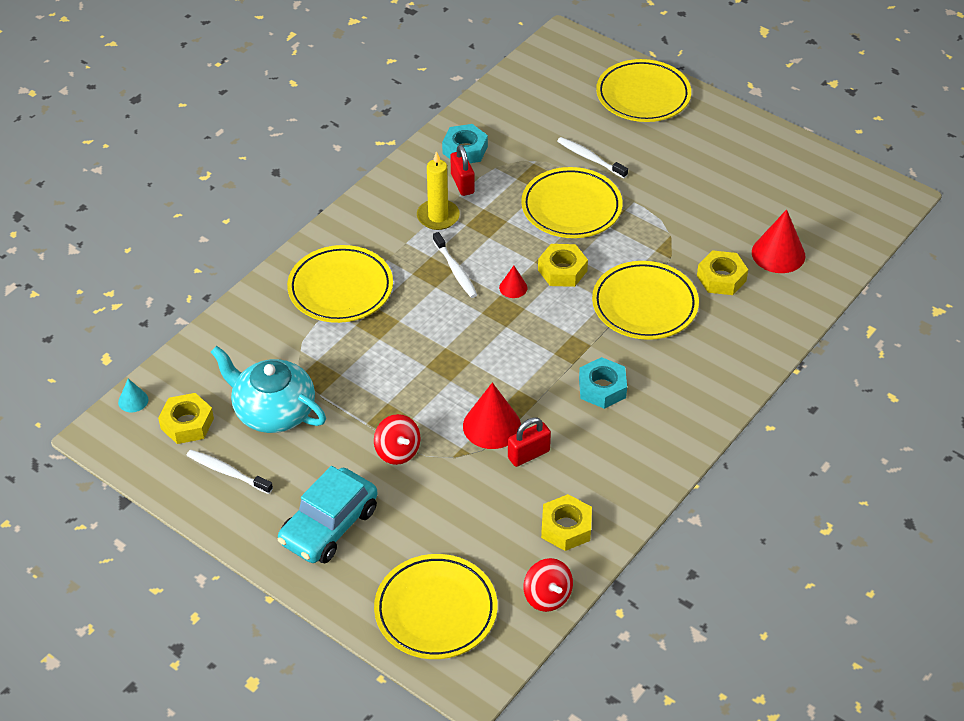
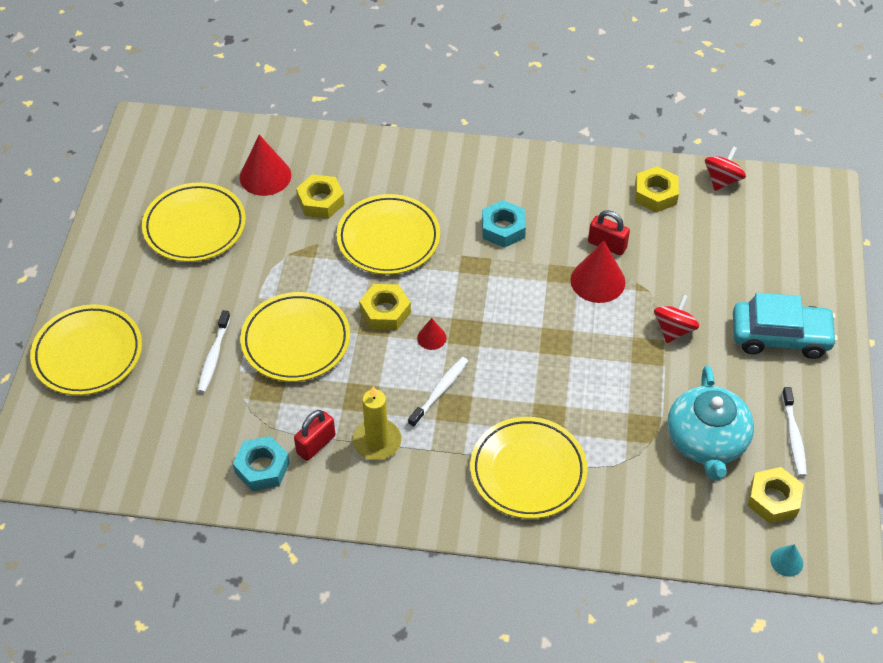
camera: 120 degrees left, 5 degrees up
yellow plate [374,554,498,659] -> yellow plate moved to [142,182,246,262]

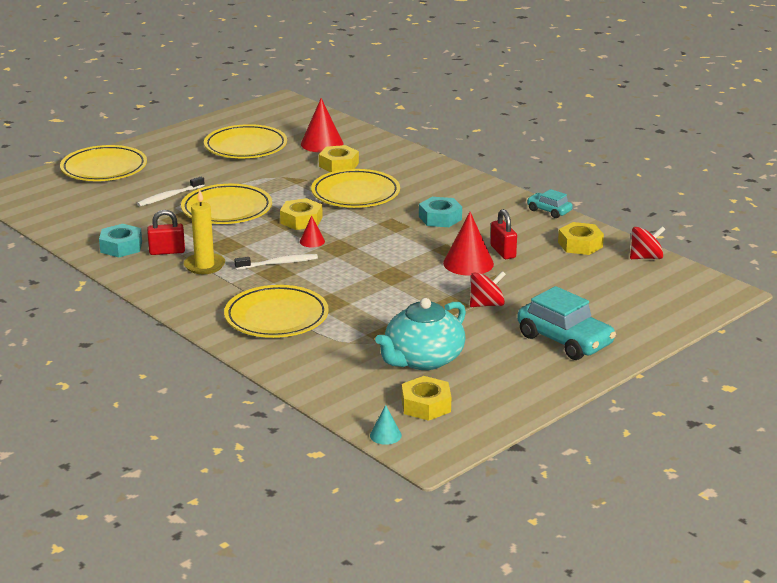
camera: 40 degrees right, 25 degrees down
white toothbrush [782,387,807,476] -> none
none -> turquoise car [527,189,573,218]

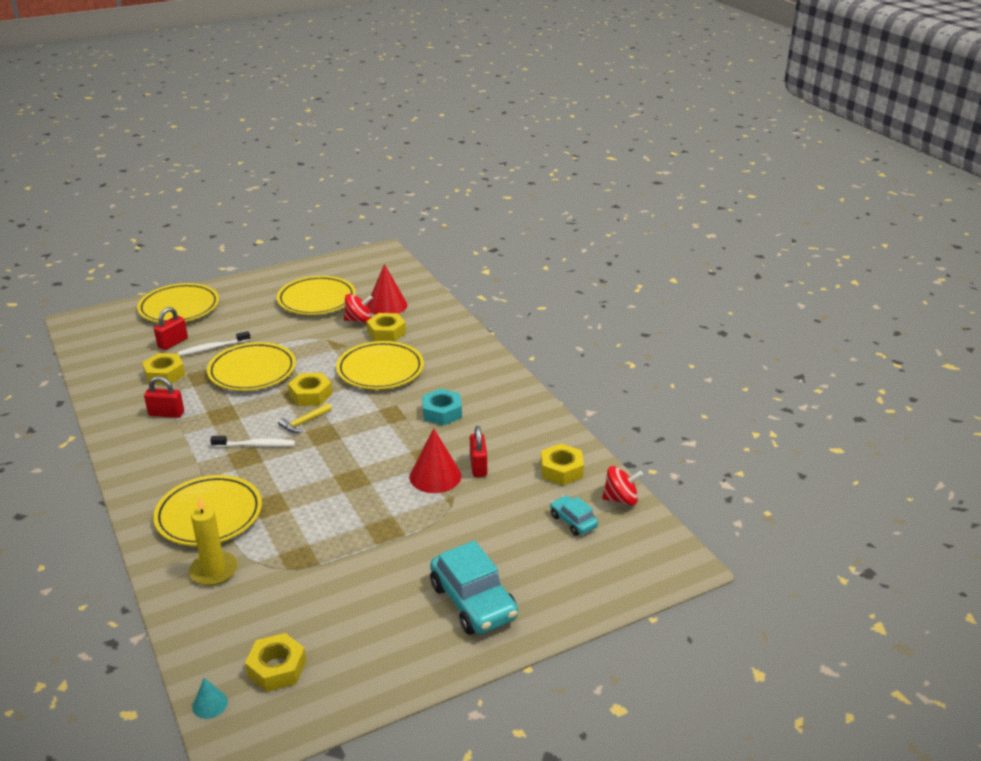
camera: 15 degrees right, 5 degrees up
turquoise nut [99,224,142,257] -> none
yellow candle [184,189,225,274] -> yellow candle moved to [189,497,238,586]
red cone [300,215,325,247] -> yellow hammer [278,403,332,433]
turquoise teapot [375,298,466,370] -> none
red spinning top [470,271,506,307] -> red spinning top moved to [344,294,373,323]
turquoise car [527,189,573,218] -> turquoise car moved to [550,495,598,536]
none -> yellow nut [142,353,185,385]
none -> red padlock [154,307,188,350]

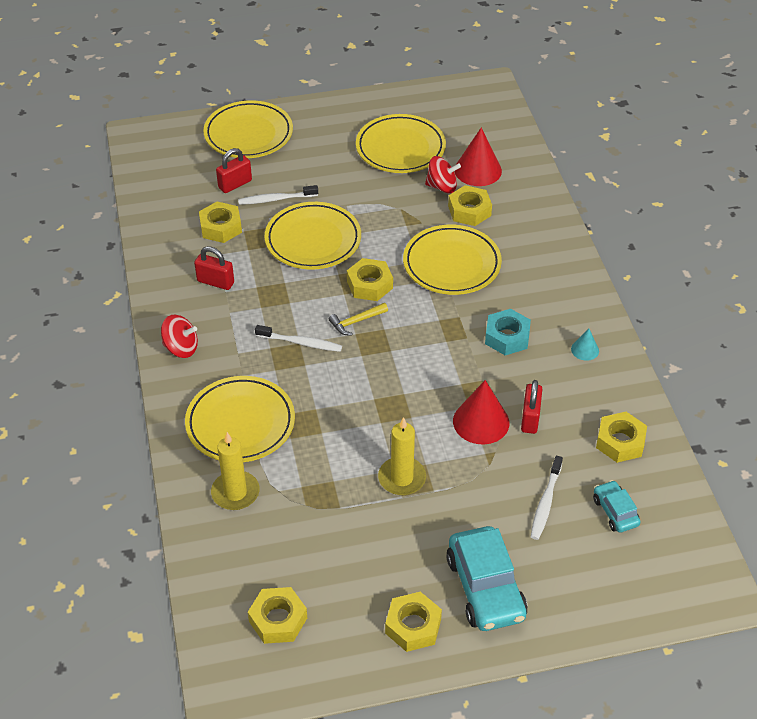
camera: 15 degrees right, 15 degrees up
turquoise cone [192,678,228,719] -> turquoise cone moved to [571,329,599,361]
red spinning top [602,466,643,505] -> red spinning top moved to [161,315,198,358]
none -> yellow candle [378,417,426,495]
none -> yellow nut [385,592,442,652]
none -> white toothbrush [531,456,563,540]

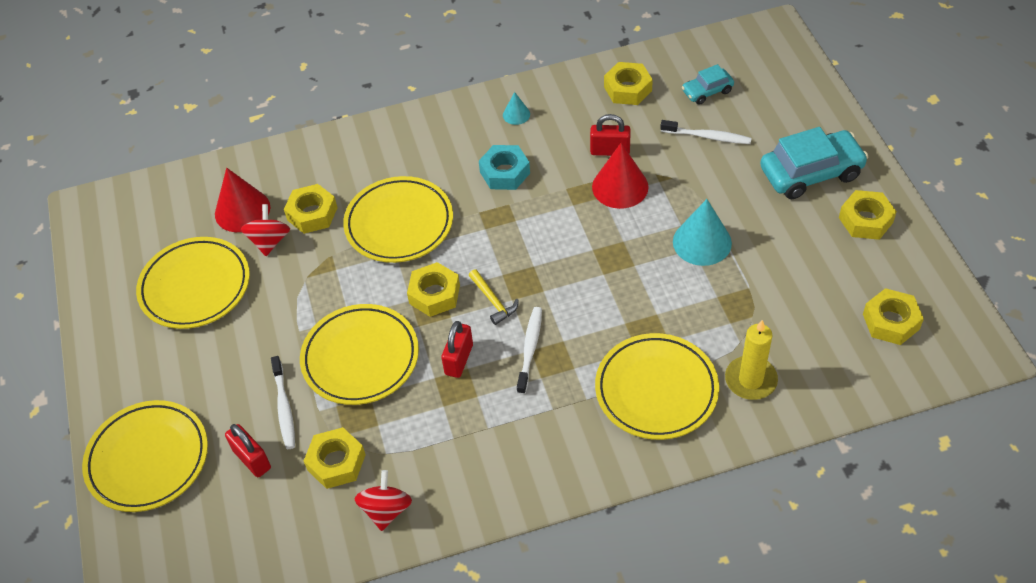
camera: 90 degrees left, 5 degrees up
red spinning top [161,315,198,358] -> red spinning top moved to [354,470,412,531]
red padlock [194,246,234,290] -> red padlock moved to [441,321,473,378]
yellow candle [378,417,426,495] -> turquoise cone [673,199,732,266]

